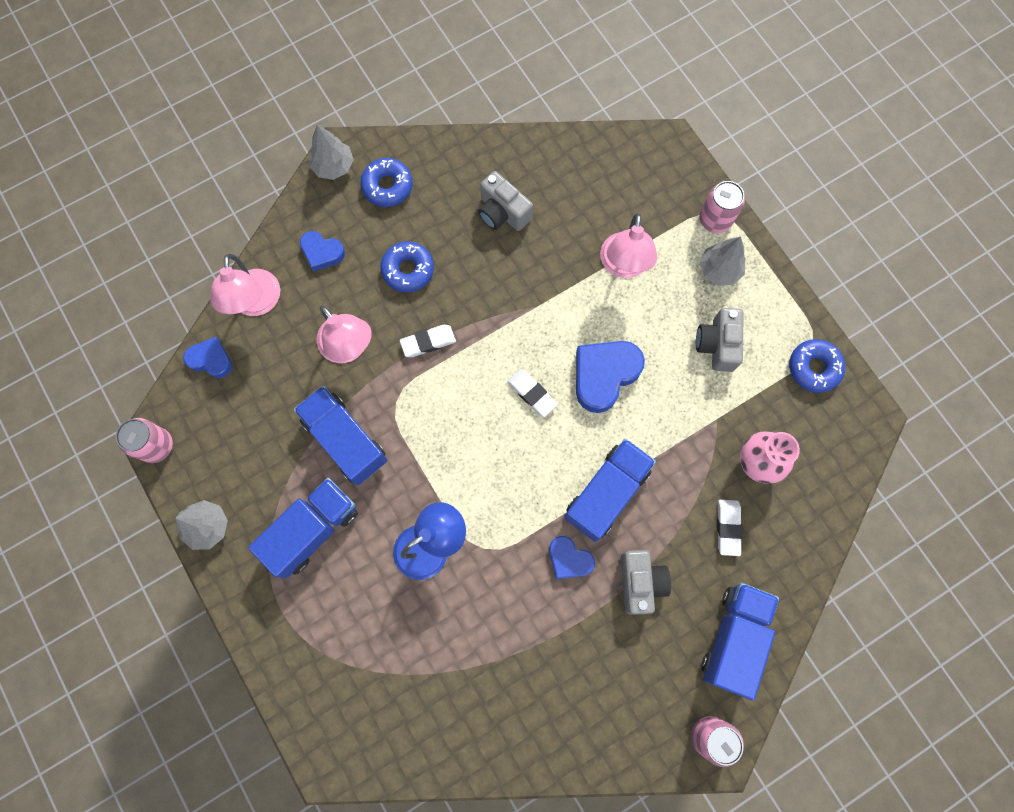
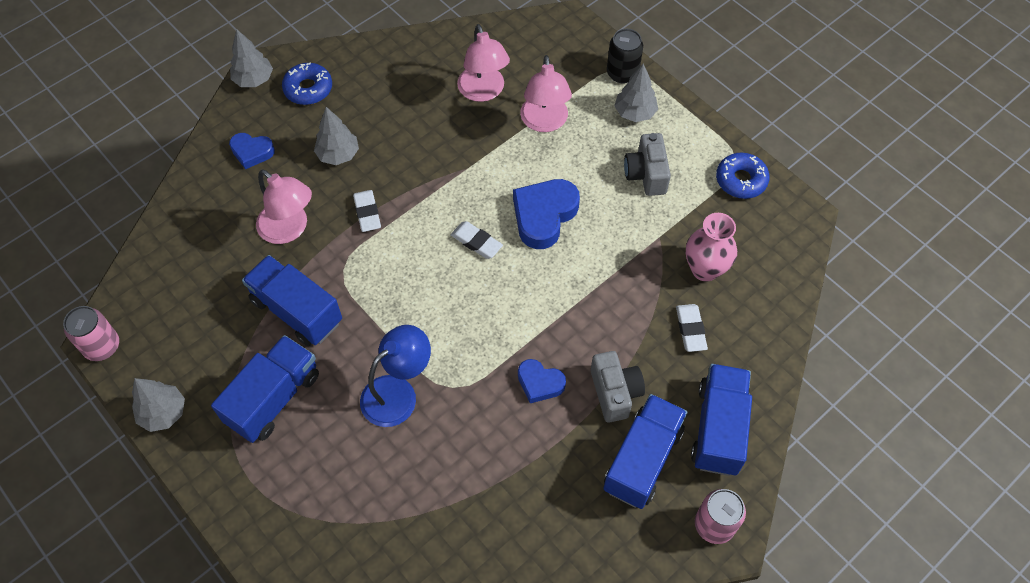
camera: 10 degrees left, 15 degrees down
blue heart [183,337,232,378] -> none
pink lamp [211,254,280,316] -> pink lamp moved to [457,24,510,102]
blue donut [380,241,434,292] -> grey tree [314,107,359,165]
white eraser [400,325,456,357] -> white eraser turned 75 degrees counterclockwise [353,190,381,232]
grey camera [478,171,533,231] -> none
blue truck [564,438,656,542] -> blue truck moved to [603,394,687,509]
pink can [700,181,745,233] -> black can [607,29,643,84]

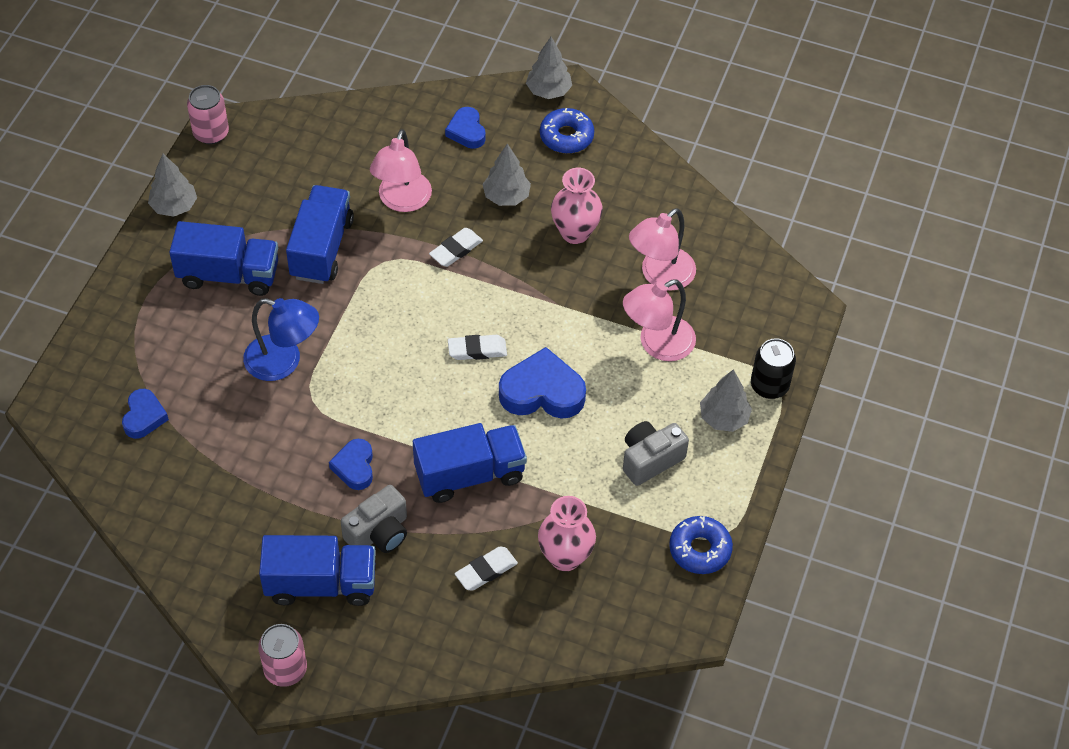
camera: 60 degrees right, 5 degrees down
white eraser [451,221,503,259] -> white eraser turned 75 degrees clockwise [448,335,507,360]
blue truck [691,364,752,476] -> blue truck moved to [413,423,527,503]
none -> blue heart [122,389,169,439]
none -> pink vase [551,168,603,244]

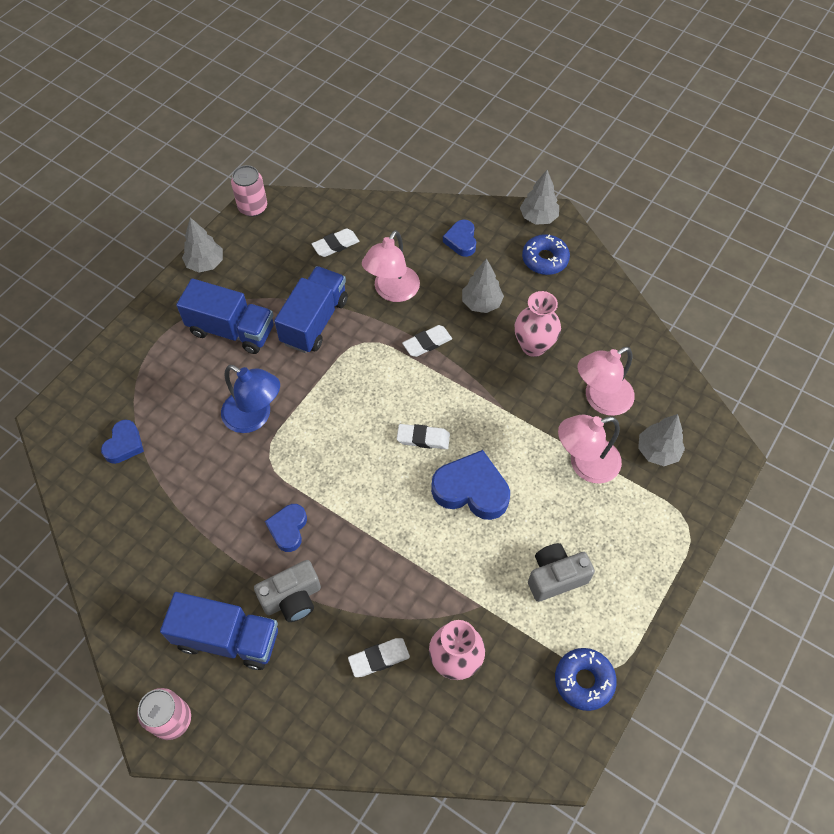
camera: 15 degrees right, 5 degrees up
blue truck [413,423,527,503] -> none
grey tree [700,369,752,432] -> grey tree moved to [638,414,685,466]
black can [751,338,796,399] -> none
none -> white eraser [312,228,359,257]

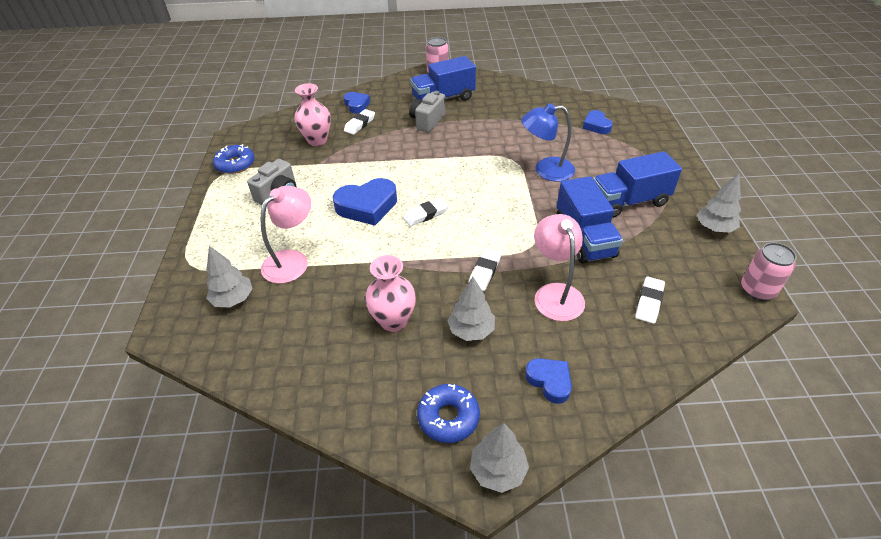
camera: 145 degrees right, 15 degrees down
blue heart [265,504,307,552] -> blue heart moved to [343,92,370,113]
pink lamp [578,347,635,416] -> none

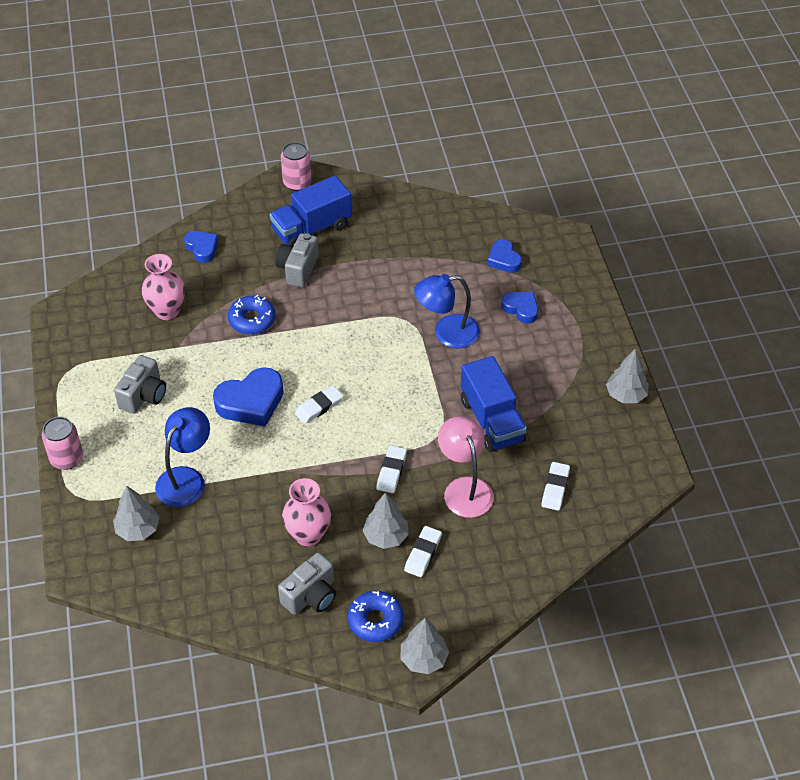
camera: 10 degrees left, 5 degrees up
blue donut [213,144,255,174] -> blue donut moved to [228,295,275,334]
pink lamp [260,186,311,284] -> blue lamp [155,407,210,507]
white eraser [344,109,375,135] -> white eraser moved to [404,526,442,577]
blue heart [525,358,572,404] -> blue heart moved to [501,292,538,324]
blue truck [593,151,682,218] -> none
pink can [741,242,797,301] -> pink can moved to [42,417,83,470]
none -> grey camera [278,552,336,615]

